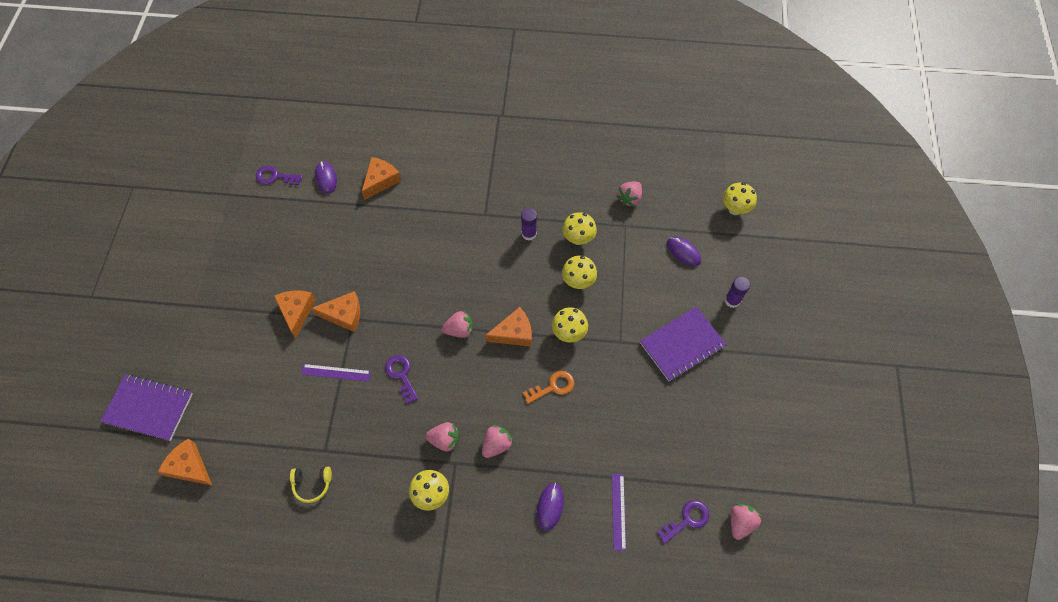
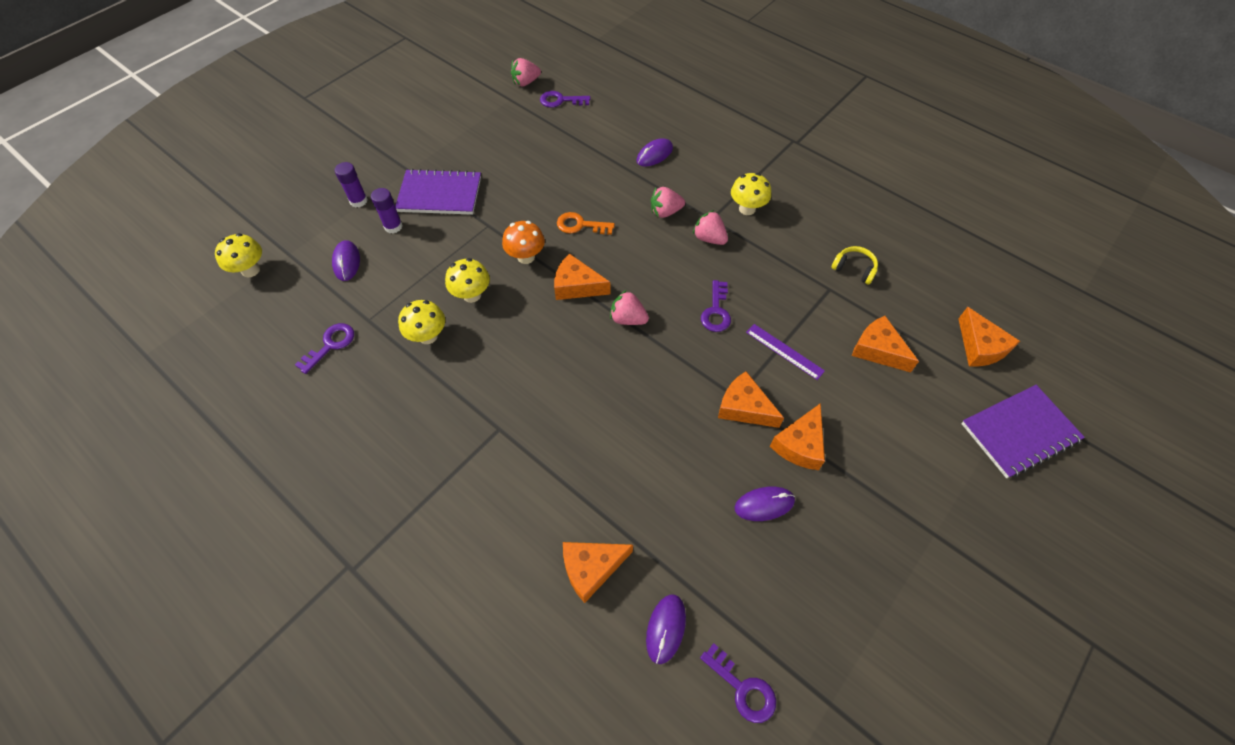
camera: 145 degrees left, 5 degrees down
purple notebook [100,374,193,441] -> purple notebook turned 75 degrees counterclockwise [961,385,1085,478]
purple glue stick [521,208,537,240] -> purple glue stick moved to [371,188,403,233]
yellow mushroom [552,307,588,343] -> orange mushroom [502,221,545,264]
purple ruler [612,474,626,551] -> none
pink strawberry [616,182,642,207] -> purple key [295,323,354,374]
none -> purple mouse [735,487,795,521]
none -> orange cheese [852,316,919,372]

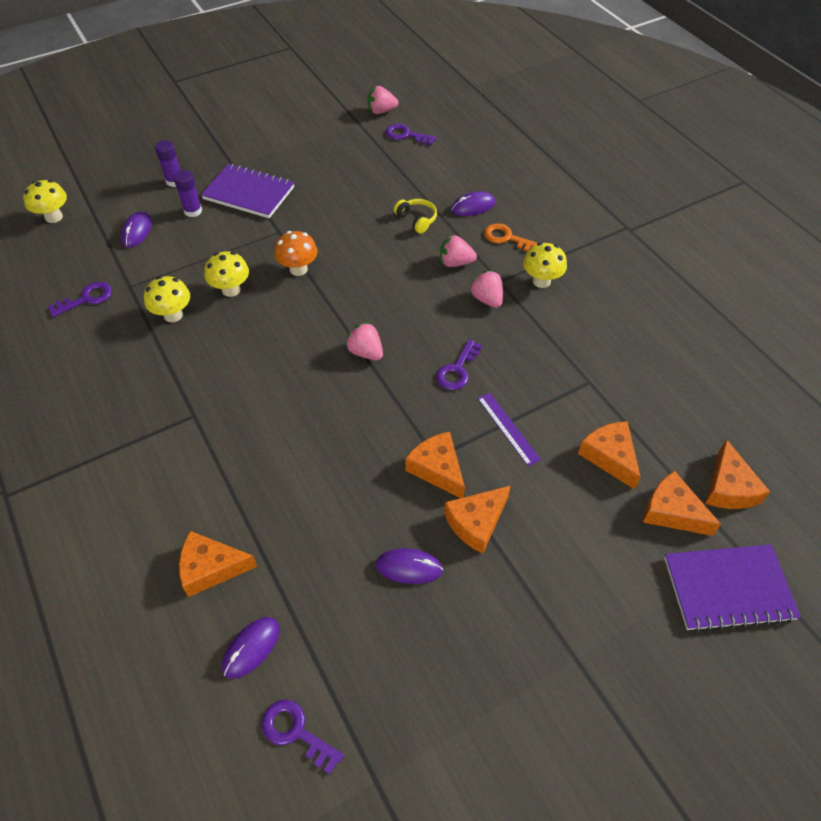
camera: 20 degrees right, 5 degrees down
orange cheese [554,253,611,300] -> orange cheese moved to [643,471,721,536]
orange key [557,212,615,235] -> orange key moved to [484,223,537,252]
purple key [700,643,776,723] -> purple key turned 150 degrees clockwise [262,699,344,774]
yellow headphones [831,246,878,285] -> yellow headphones moved to [394,199,437,234]

